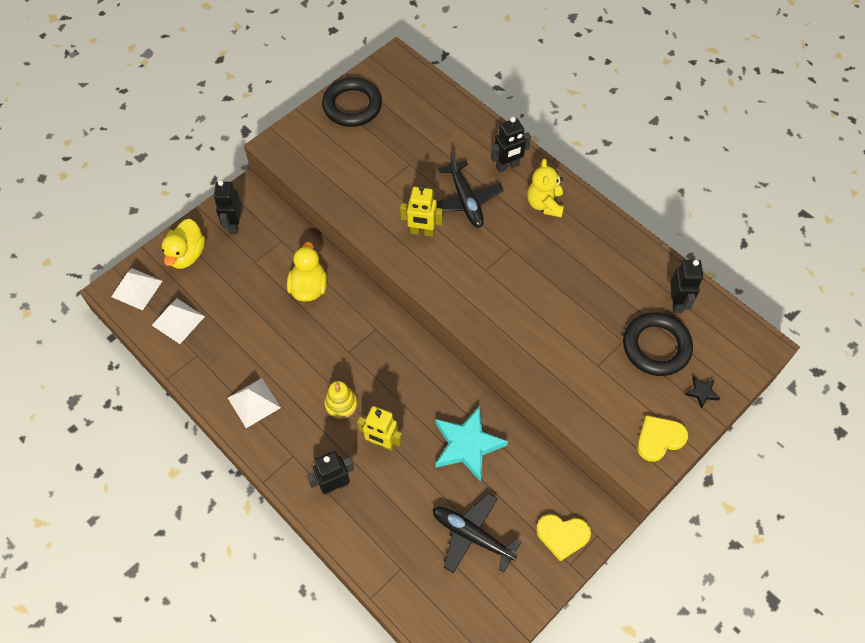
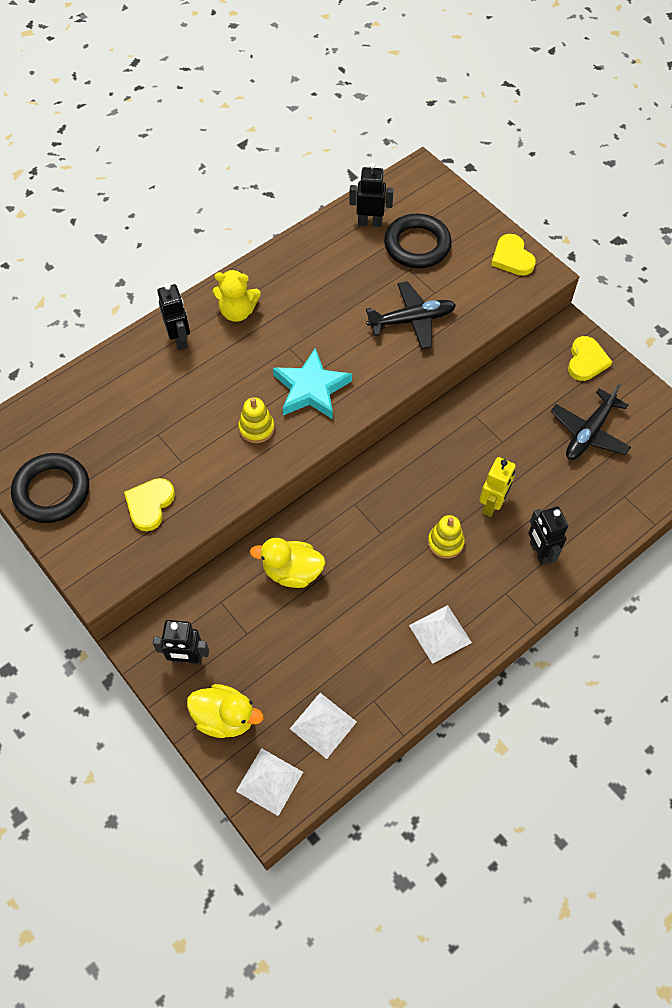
camera: 85 degrees left, 0 degrees up
yellow robot [400,185,443,237] -> yellow stacking toy [238,397,275,443]
turquoise star [435,406,508,482] -> turquoise star moved to [273,348,352,419]
black plane [437,152,504,228] -> black plane moved to [366,281,456,349]
black star [685,376,720,409] -> none
none -> yellow heart [124,478,175,531]

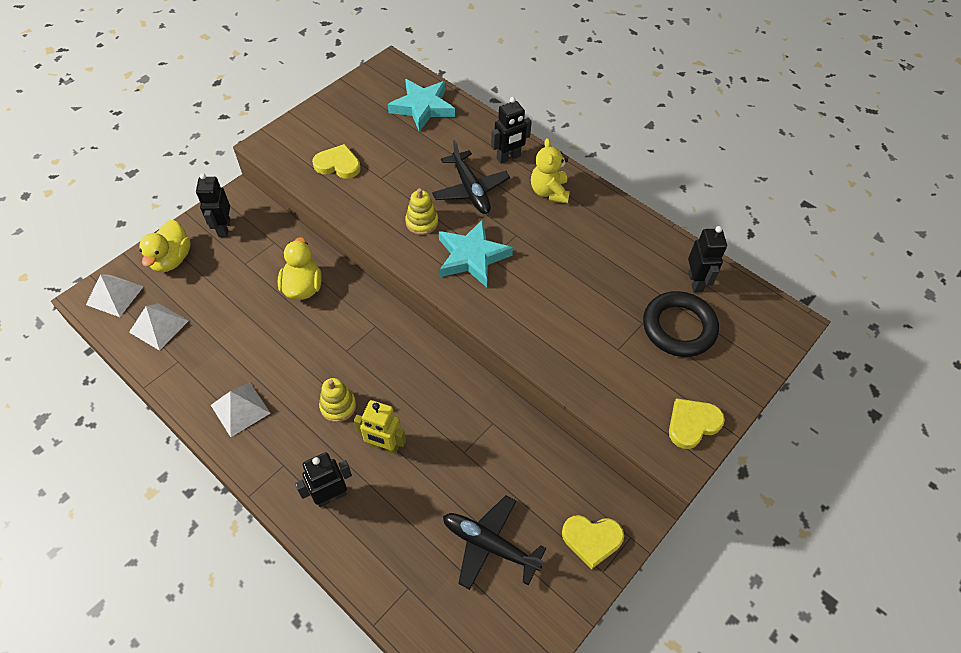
camera: 80 degrees right, 5 degrees down
black ring [11,453,89,523] -> none
black plane [366,281,456,349] -> black plane moved to [432,140,510,214]
none -> turquoise star [388,79,455,132]

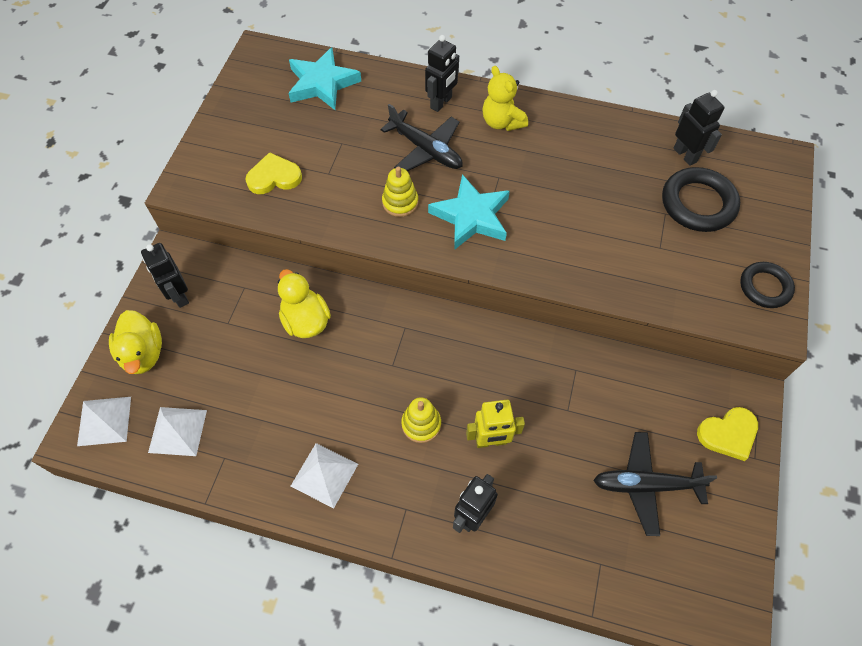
camera: 25 degrees left, 5 degrees up
yellow heart [669,398,725,449] -> black ring [740,262,795,308]

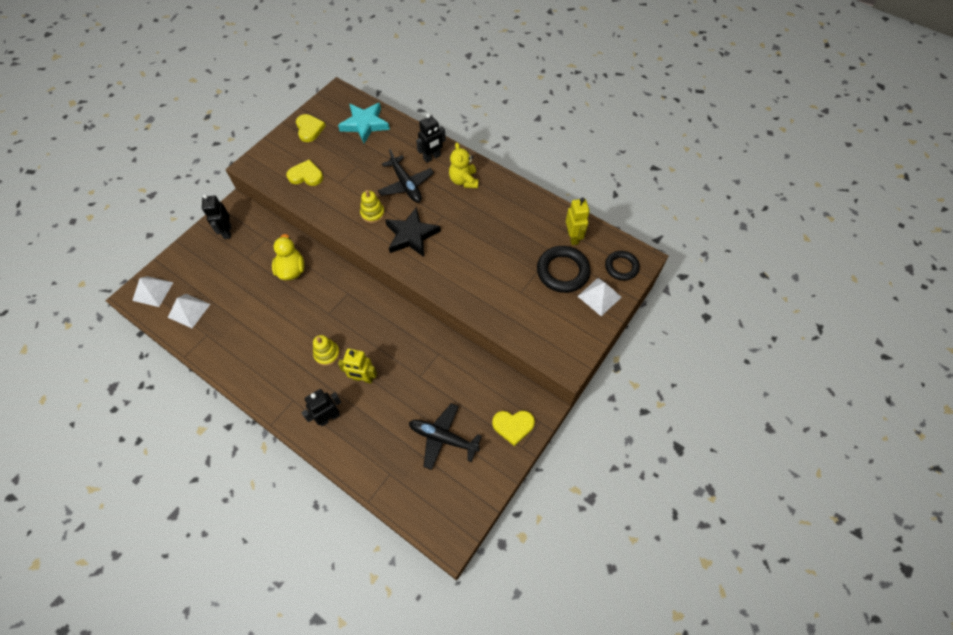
camera: 20 degrees right, 0 degrees up
yellow duck [109,310,162,374] -> none
white pyramid [291,443,358,509] -> white pyramid moved to [577,278,622,316]
turquoise star [428,174,510,250] -> black star [385,207,441,257]
black robot [673,90,725,166] -> yellow robot [566,197,590,245]
black ring [740,262,795,308] -> black ring moved to [605,251,640,281]
none -> yellow heart [296,114,326,142]

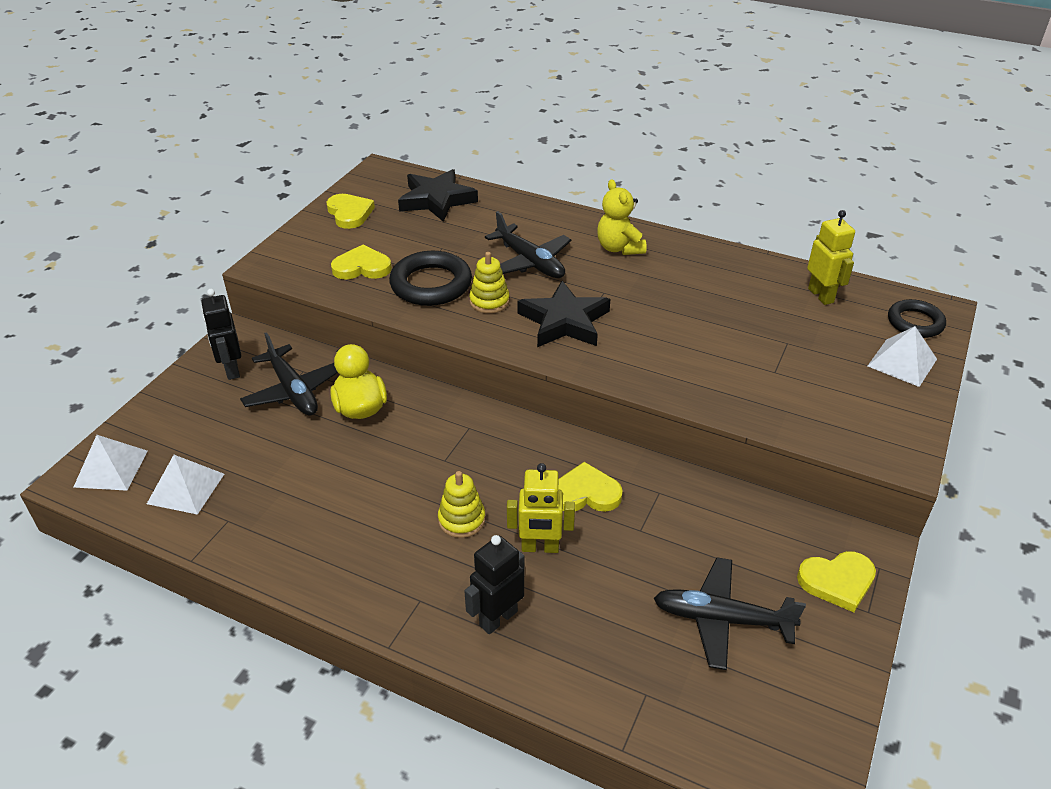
camera: 10 degrees left, 20 degrees down
turquoise star [338,103,390,143] -> black star [398,169,478,222]
black robot [416,114,446,163] -> none
black ring [537,246,591,293] -> black ring moved to [389,251,472,306]
none -> black plane [240,332,338,416]
none -> yellow heart [558,462,623,512]

